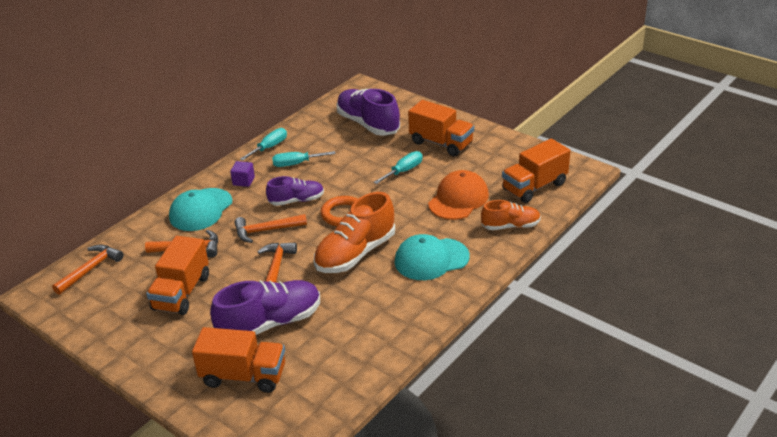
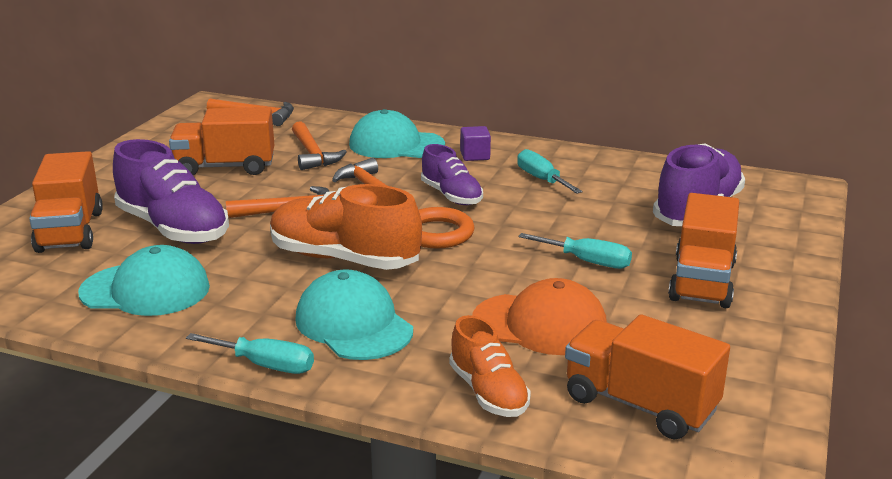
camera: 70 degrees right, 10 degrees down
turquoise screwdriver [240,128,287,161] -> turquoise screwdriver moved to [186,333,314,374]
none -> turquoise cap [78,245,210,316]

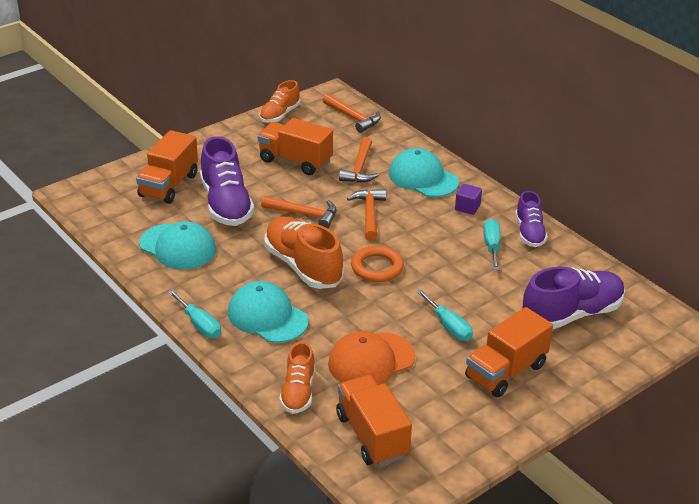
camera: 30 degrees right, 10 degrees up
turquoise cap [295,270,413,360] -> turquoise cap turned 45 degrees counterclockwise [228,281,309,343]
purple shoe [421,144,483,205] -> purple shoe moved to [515,191,548,247]
orange cap [472,278,607,355] -> orange cap turned 105 degrees clockwise [328,331,416,385]
none -> orange shoe [259,80,300,123]

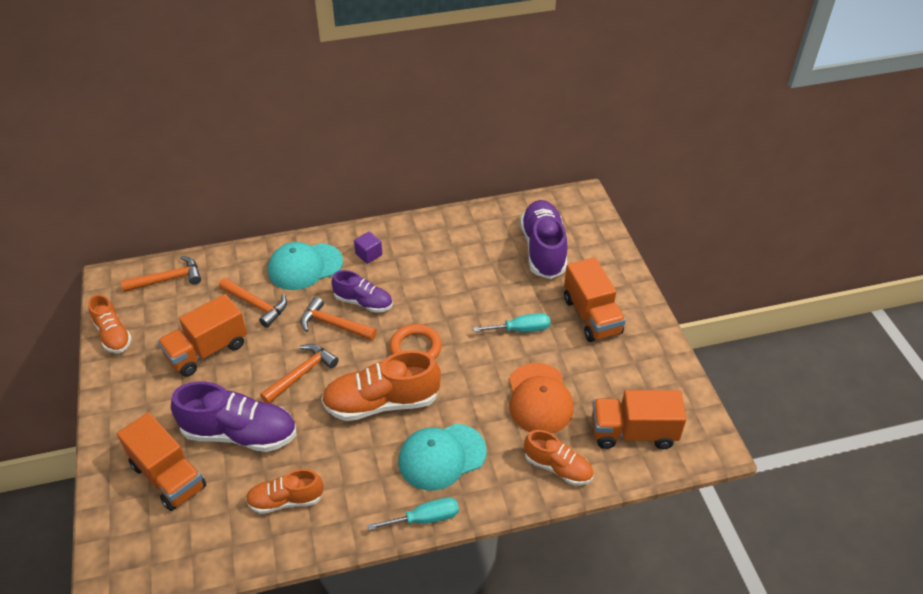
camera: 65 degrees left, 10 degrees up
turquoise cap [139,222,216,270] -> orange shoe [245,469,324,514]
turquoise screwdriver [483,219,501,270] -> none
purple shoe [515,191,548,247] -> purple shoe moved to [331,270,393,313]

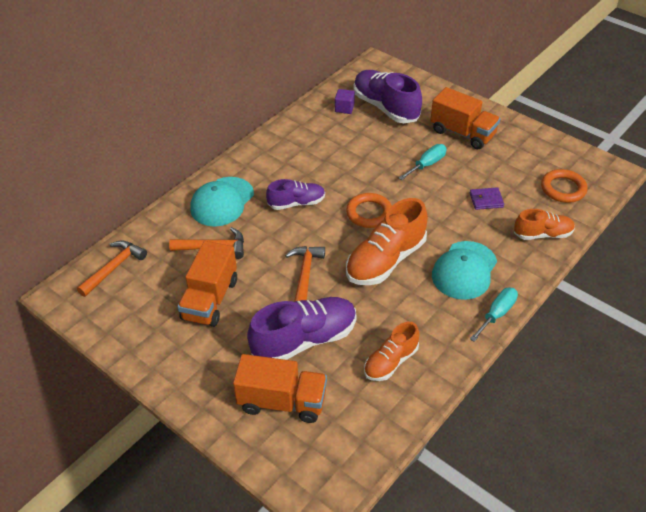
camera: 35 degrees left, 0 degrees up
orange shoe [88,294,132,353] -> none
orange hammer [301,297,377,340] -> none
purple cube [354,232,382,264] -> purple cube moved to [335,89,355,114]
orange cap [509,363,574,433] -> purple wallet [470,187,504,210]
orange truck [592,390,686,449] -> orange ring [541,169,587,203]

